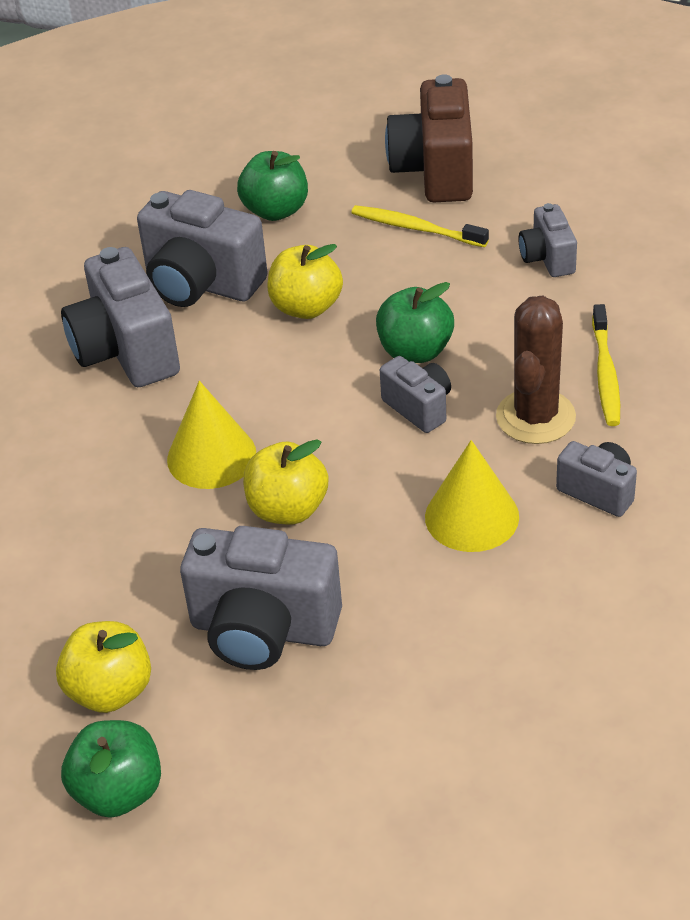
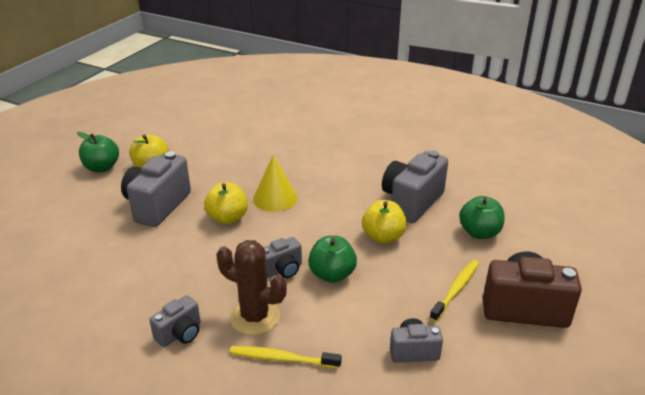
camera: 95 degrees right, 10 degrees down
grey camera [61,247,180,387] -> none
yellow cone [425,440,519,552] -> none

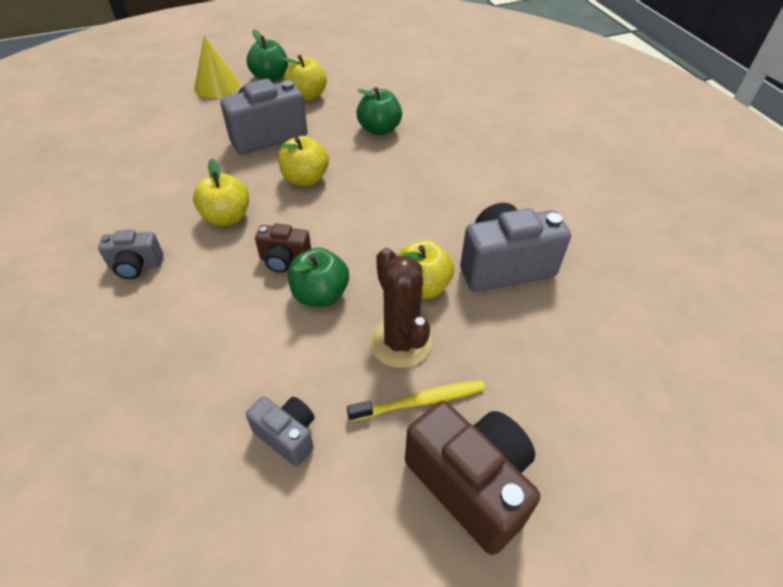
camera: 40 degrees right, 15 degrees up
brown cactus [216,240,287,335] -> brown cactus moved to [369,248,432,368]
yellow toothbrush [230,346,342,369] -> none
yellow cone [253,155,298,212] -> yellow cone moved to [194,35,240,98]
grey camera [264,237,302,278] -> brown camera [255,223,311,273]
green apple [459,196,505,239] -> green apple moved to [356,87,402,135]
none -> yellow apple [193,158,249,226]

